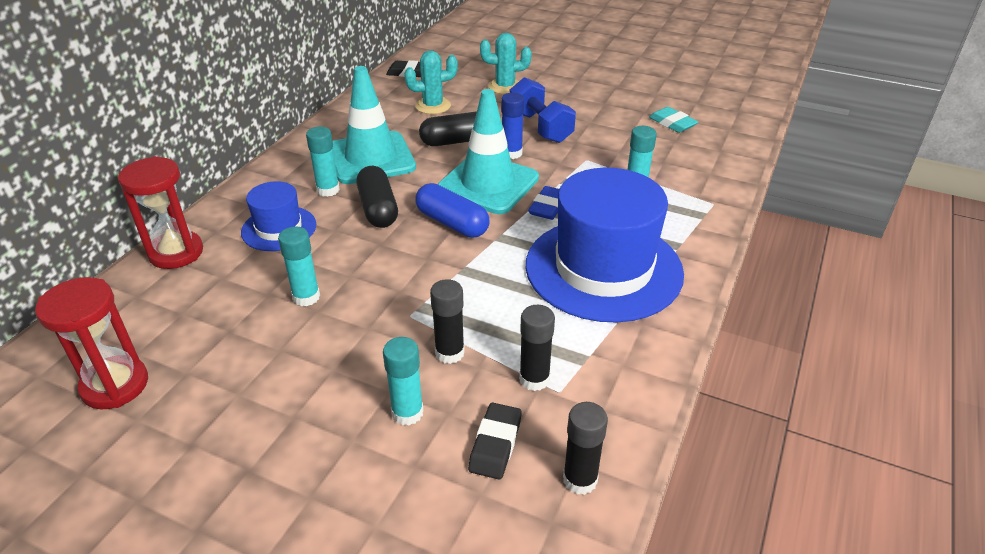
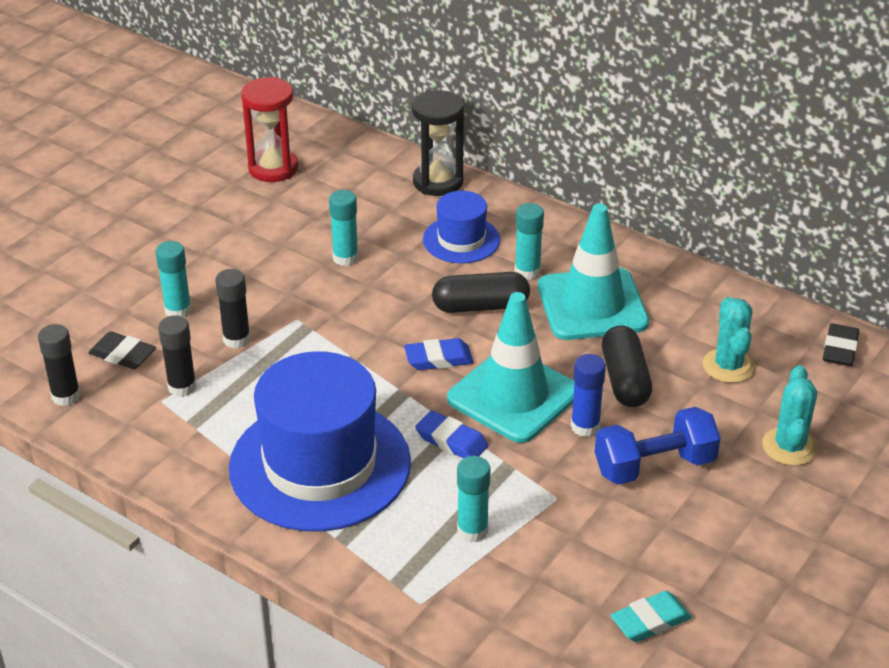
camera: 100 degrees right, 0 degrees up
red hourglass [118,156,203,269] -> black hourglass [412,90,464,196]
blue capsule [415,183,490,238] -> blue eraser [404,338,473,370]

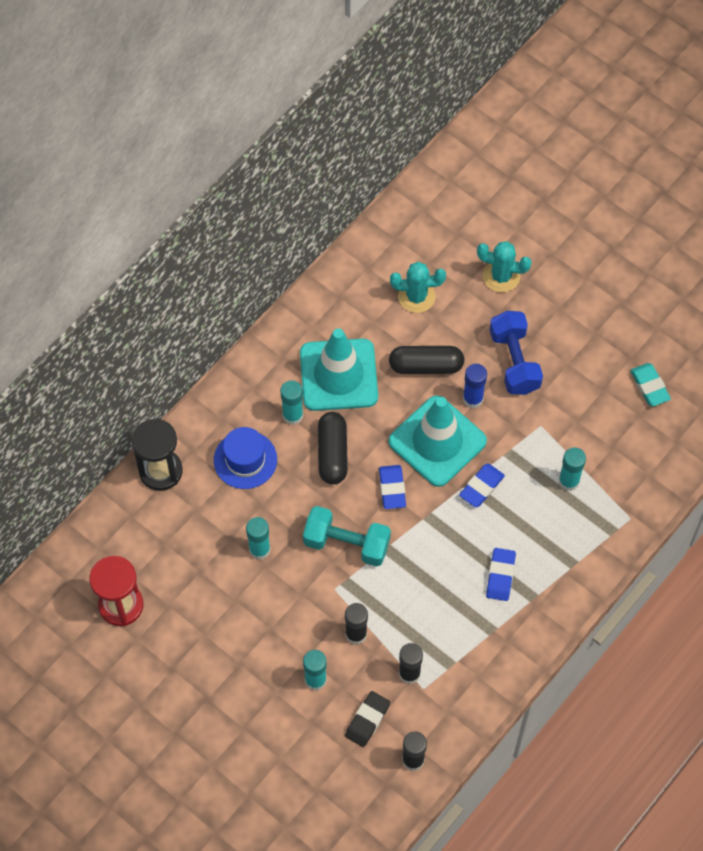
camera: 85 degrees left, 25 degrees up
blue hat [229,351,411,532] -> blue eraser [486,548,516,601]
black eraser [823,323,859,366] -> none
none -> turquoise dumbbell [303,506,391,566]

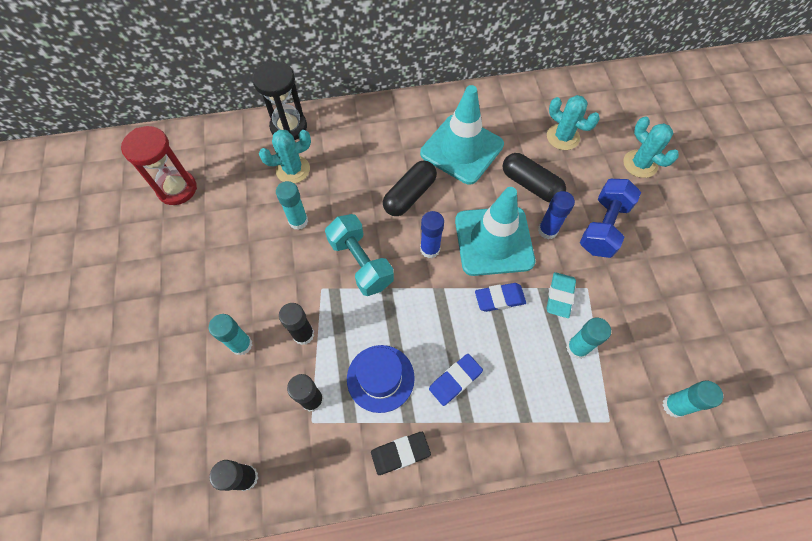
camera: 40 degrees right, 0 degrees up
blue hat [214,427,277,489] -> blue hat moved to [347,345,415,413]
turquoise glue stick [280,380,303,425] -> turquoise glue stick moved to [663,380,723,418]
black eraser [345,691,390,747] -> black eraser moved to [371,432,431,475]
blue eraser [379,465,406,509] -> blue glue stick [420,211,444,258]
turquoise eraser [630,363,671,407] -> turquoise eraser moved to [547,272,576,318]
none -> turquoise cactus [259,130,311,184]

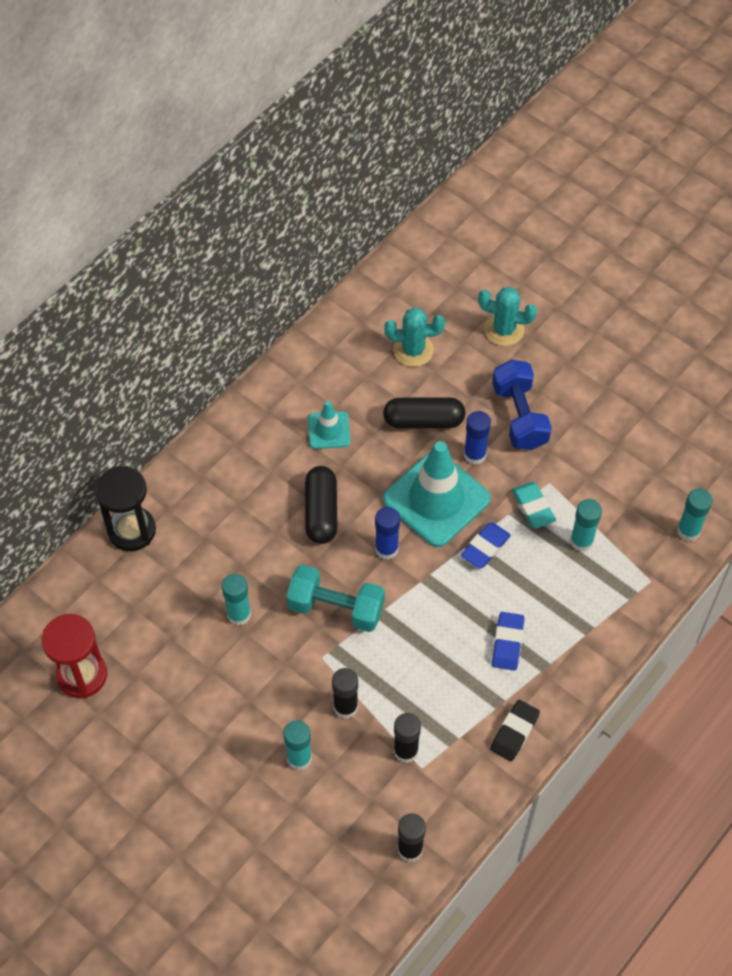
camera: 40 degrees left, 5 degrees down
turquoise cactus [259,130,311,184] -> none
blue hat [347,345,415,413] -> none
turquoise traffic cone [420,85,504,185] -> turquoise traffic cone [308,401,350,449], size x0.50

